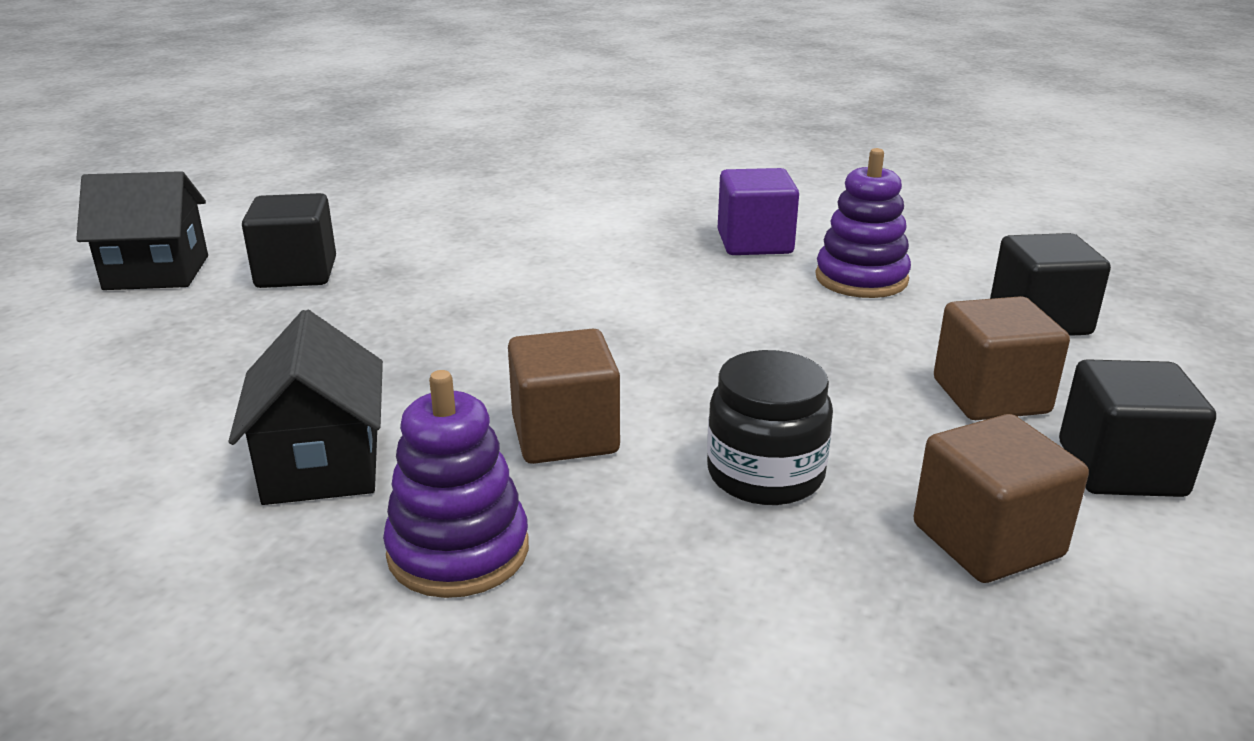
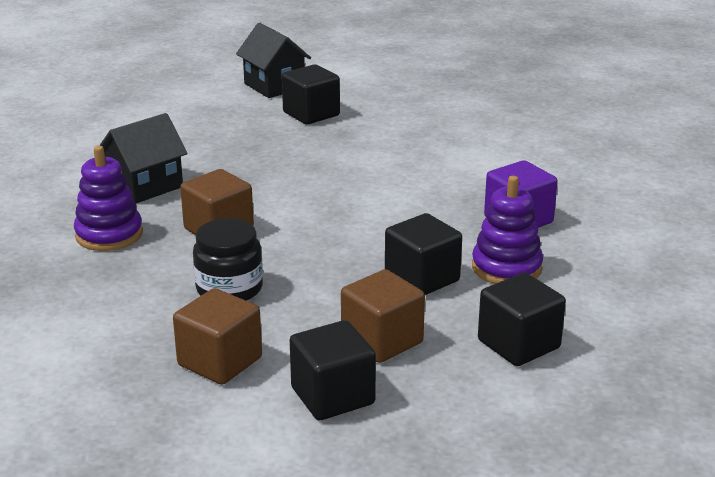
camera: 60 degrees right, 0 degrees up
none -> black cube [385,213,462,295]

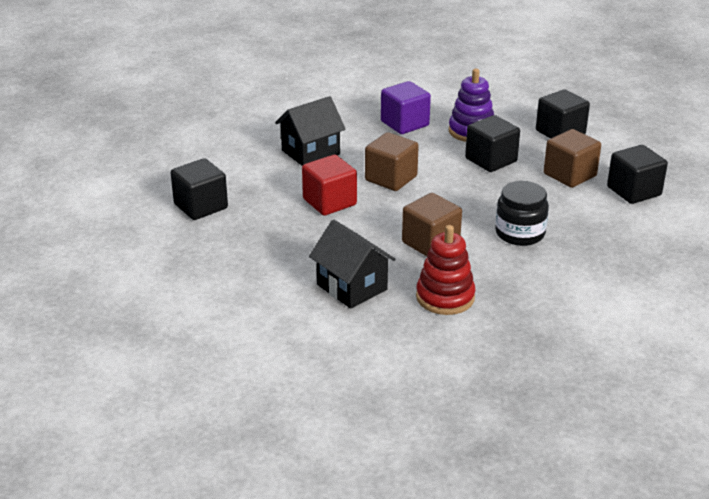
camera: 90 degrees left, 5 degrees up
purple stacking toy [74,146,143,251] -> red stacking toy [416,225,476,315]
brown cube [173,288,262,385] -> brown cube moved to [365,132,419,191]
black house [236,23,311,98] -> black house moved to [275,96,346,166]
none -> red cube [302,155,357,216]

